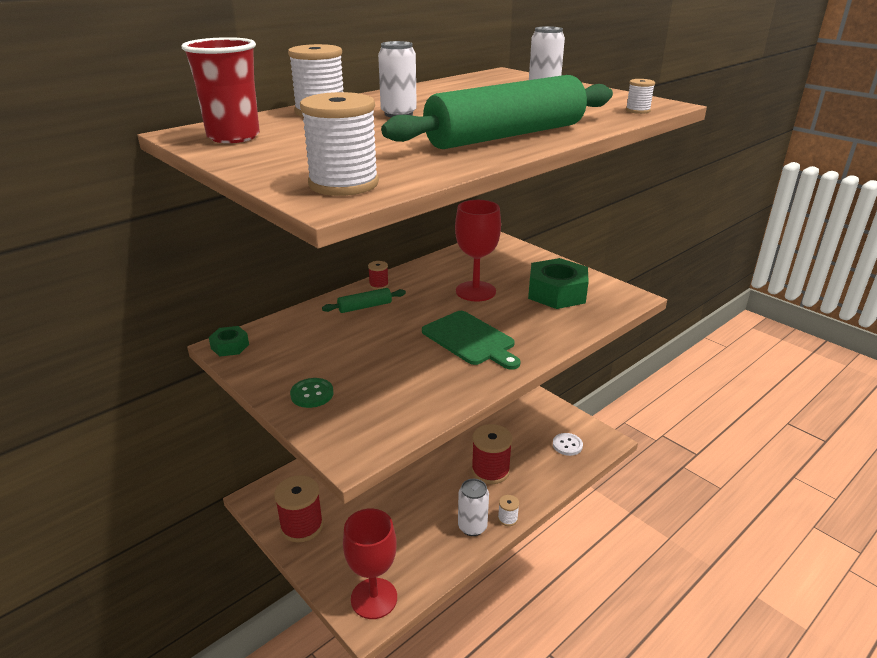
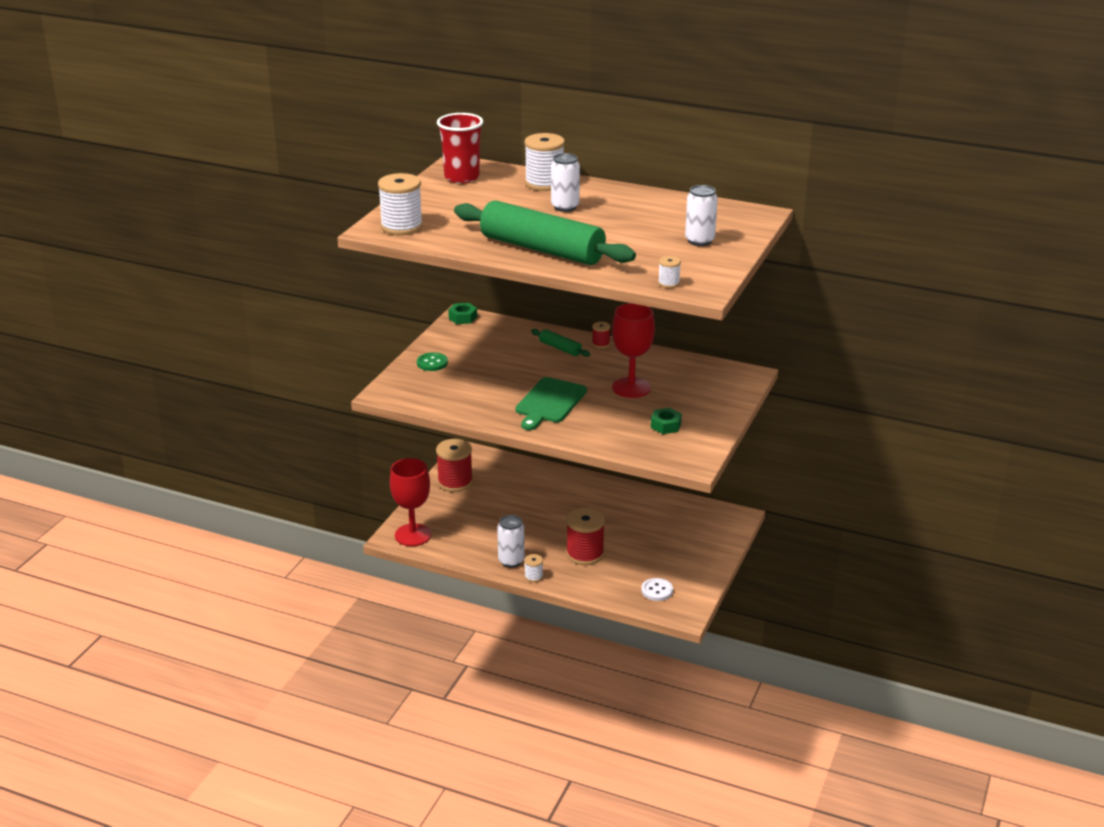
camera: 65 degrees right, 0 degrees up
green nut [528,258,589,309] -> green nut [651,408,682,434], size x0.50

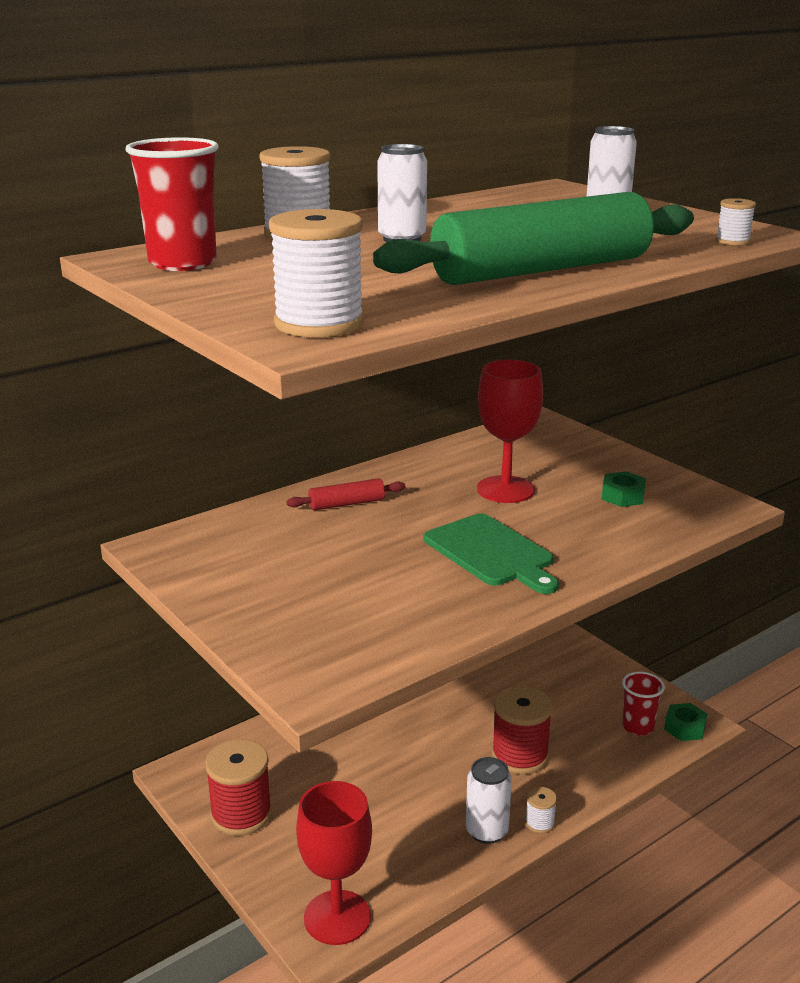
camera: 60 degrees left, 5 degrees down
green button [417,352,448,371] -> none
green nut [448,303,477,324] -> green nut moved to [664,703,707,741]
green rolling pin [531,329,591,357] -> red rolling pin [287,478,405,510]
red spool [592,322,610,348] -> none
white button [641,578,673,601] -> red cup [622,671,665,736]

